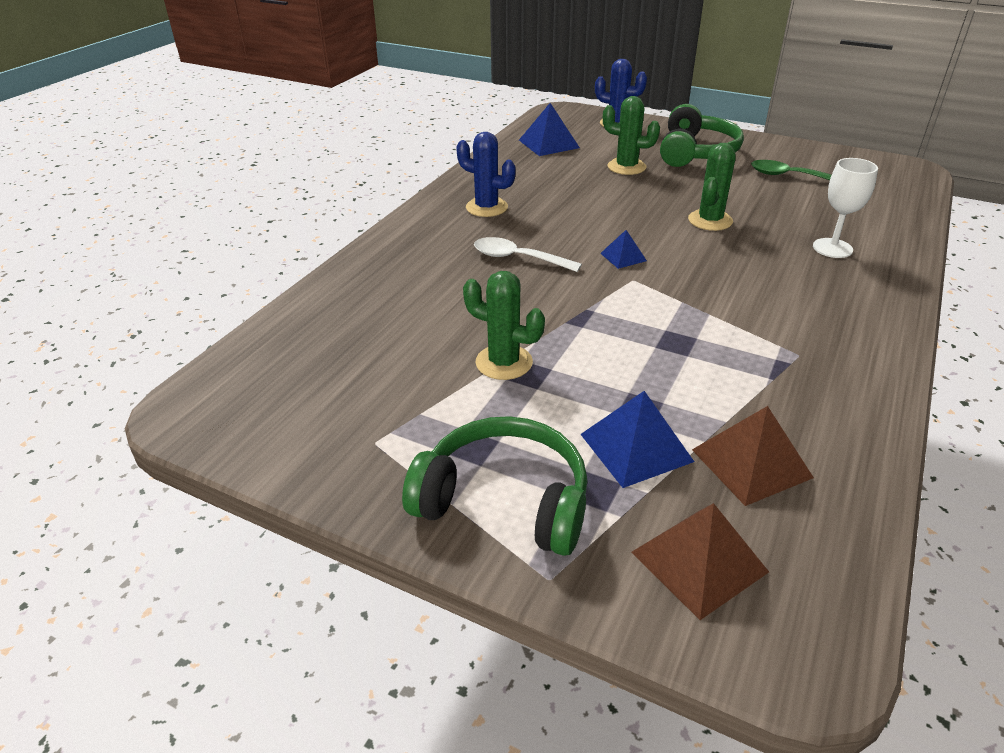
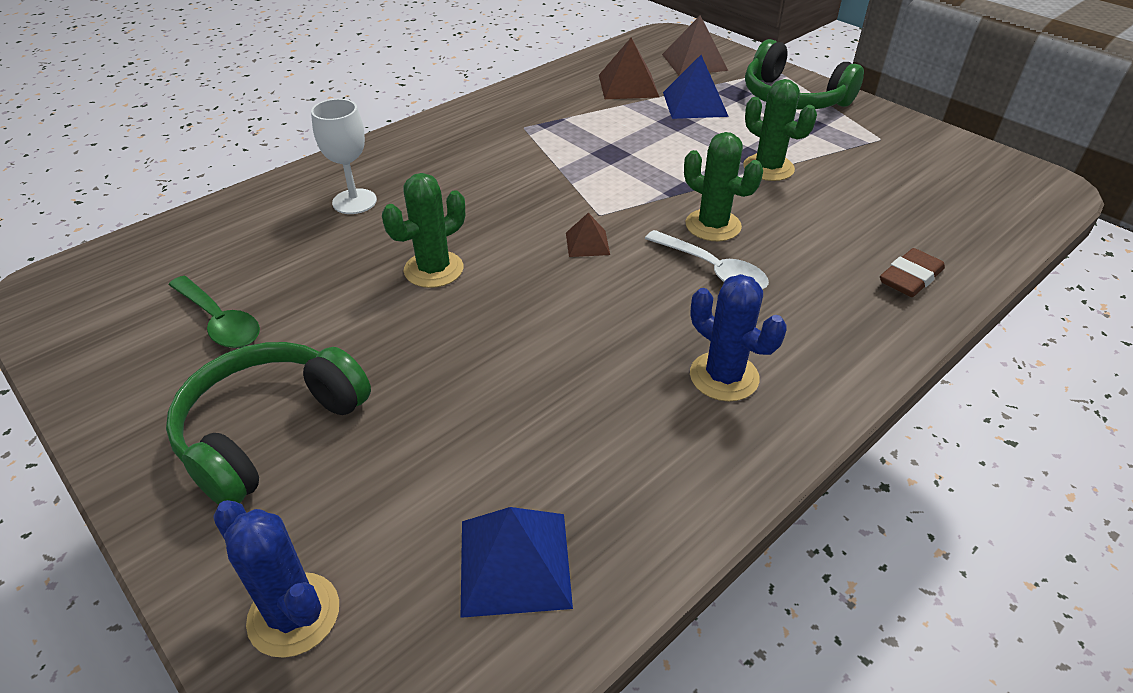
camera: 160 degrees left, 5 degrees up
blue pyramid [600,230,647,269] -> brown pyramid [566,213,610,257]
green cactus [603,96,660,175] -> green cactus moved to [684,132,763,241]
none -> brown eraser [880,248,945,297]

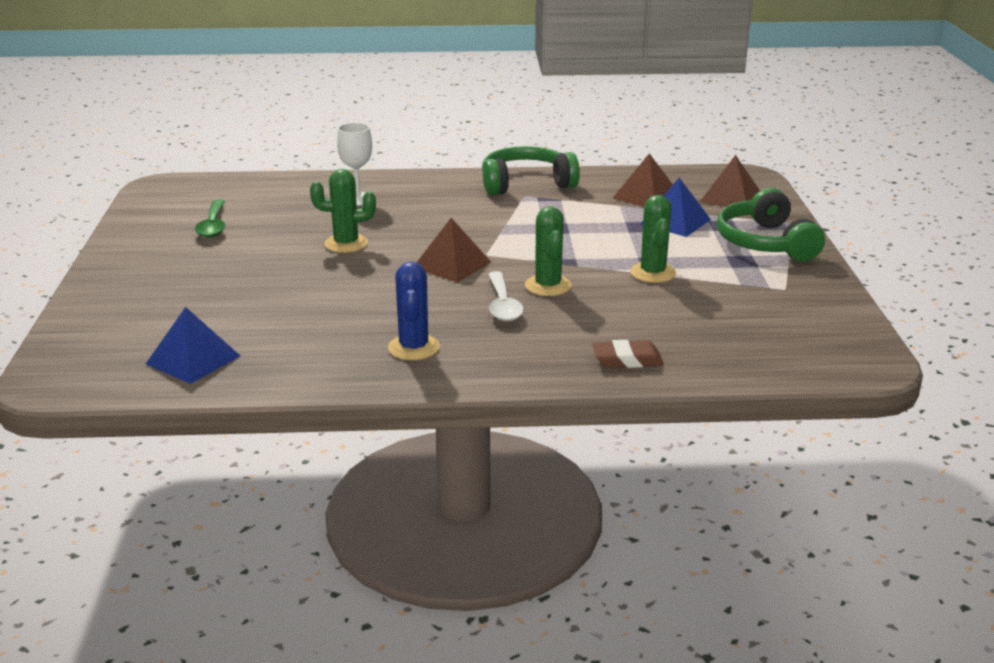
camera: 40 degrees right, 15 degrees down
green headphones [166,342,371,504] -> green headphones moved to [482,146,580,195]
blue cactus [213,500,339,658] -> none
brown pyramid [566,213,610,257] -> brown pyramid [417,218,491,283], size x1.75

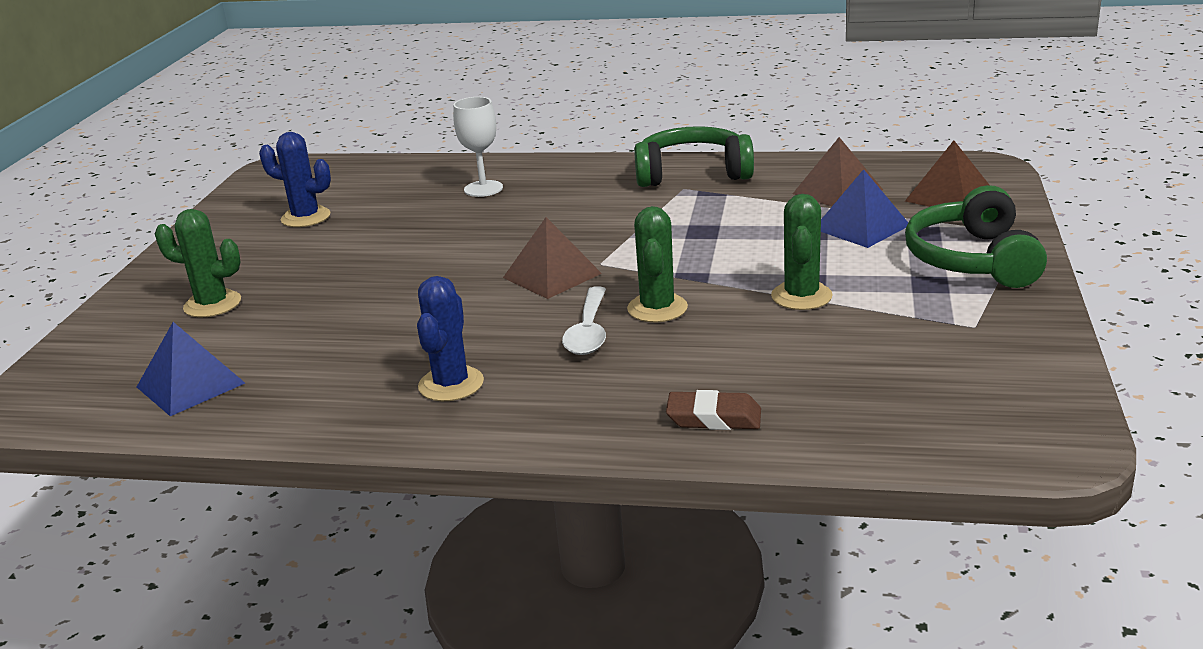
camera: 15 degrees right, 0 degrees up
green spoon [195,199,225,238] -> blue cactus [259,132,331,227]
green cactus [310,169,376,253] -> green cactus moved to [155,209,241,318]

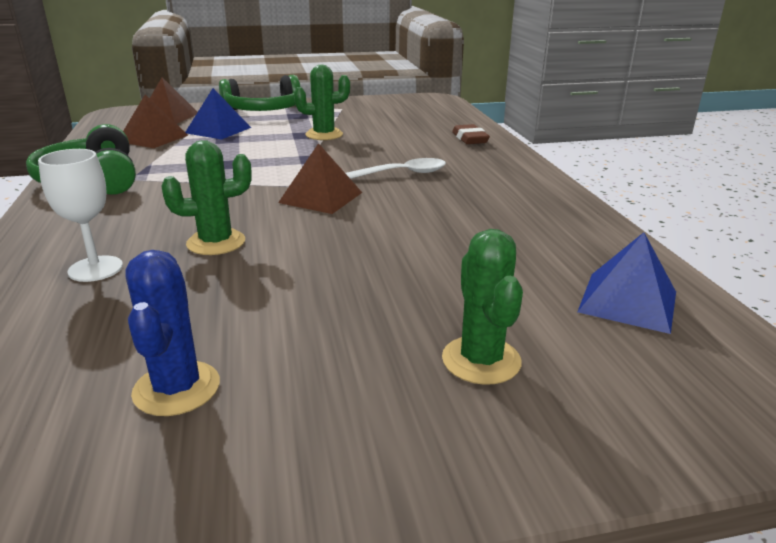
camera: 115 degrees left, 0 degrees up
blue cactus [417,276,484,401] -> none
green cactus [627,206,688,322] -> green cactus moved to [161,140,252,255]

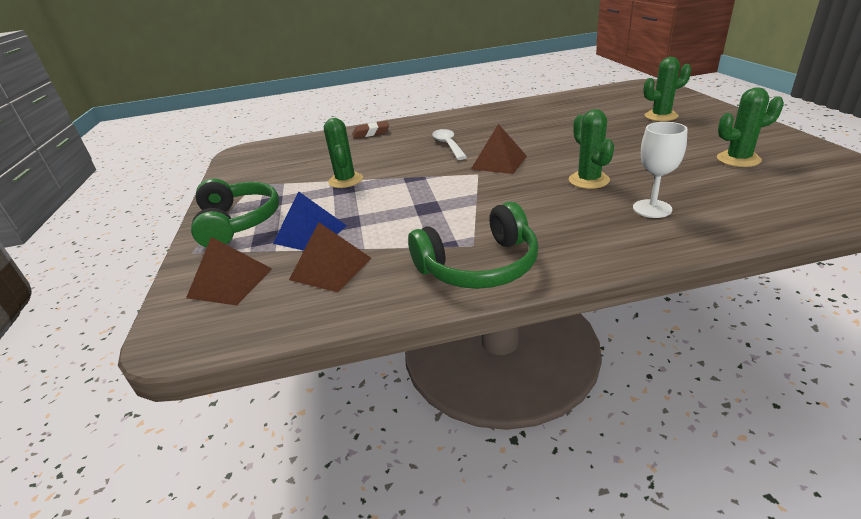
camera: 85 degrees left, 5 degrees up
blue cactus [126,250,220,416] -> green cactus [717,87,784,167]
blue pyramid [577,232,676,334] -> none

